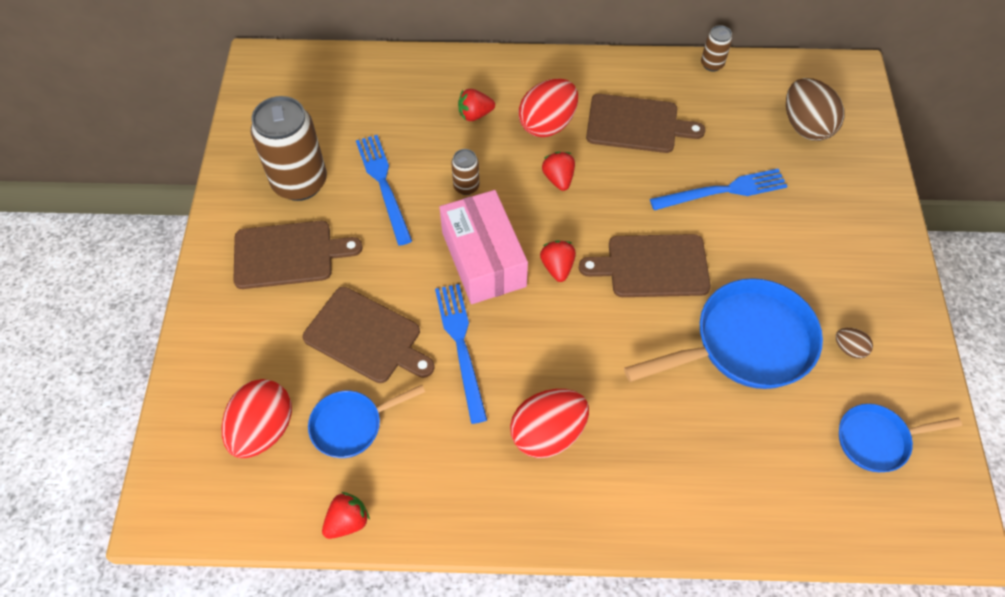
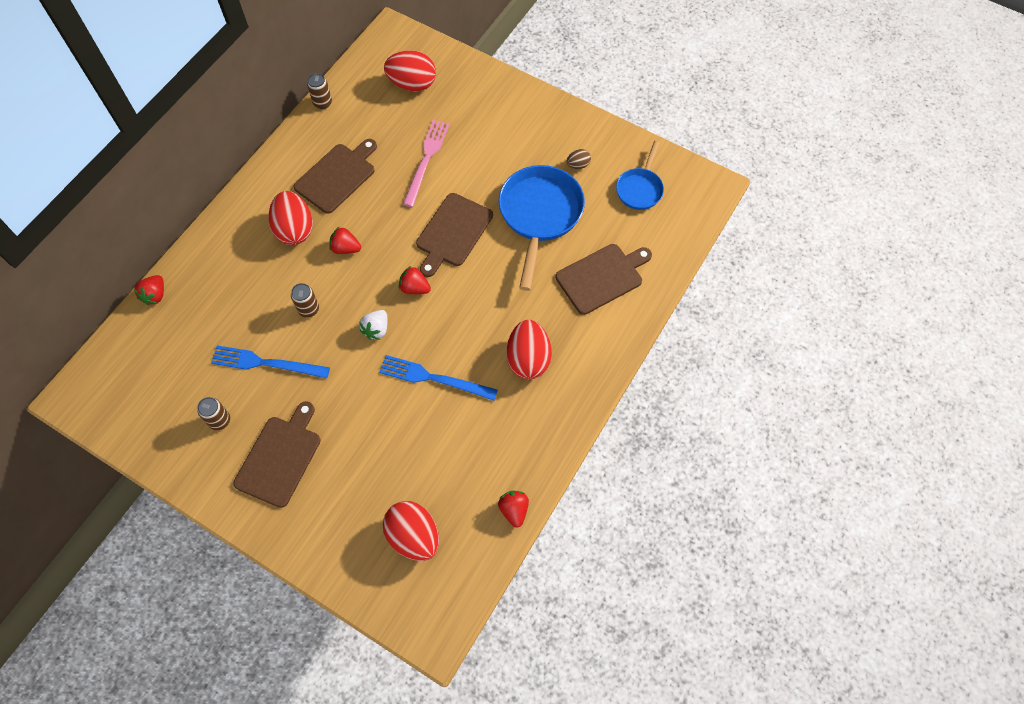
camera: 60 degrees left, 5 degrees up
brown can [251,96,327,201] -> brown can [197,397,230,430], size x0.46
brown cutting board [303,287,435,383] -> brown cutting board moved to [556,244,652,315]
blue pan [308,385,425,458] -> none
pink box [439,190,528,304] -> white strawberry [359,310,388,340]
red strawberry [458,89,495,121] -> red strawberry moved to [134,275,164,305]
blue fork [650,169,787,210] -> pink fork [403,120,450,207]
brown egg [786,78,845,141] -> red egg [384,50,436,92]

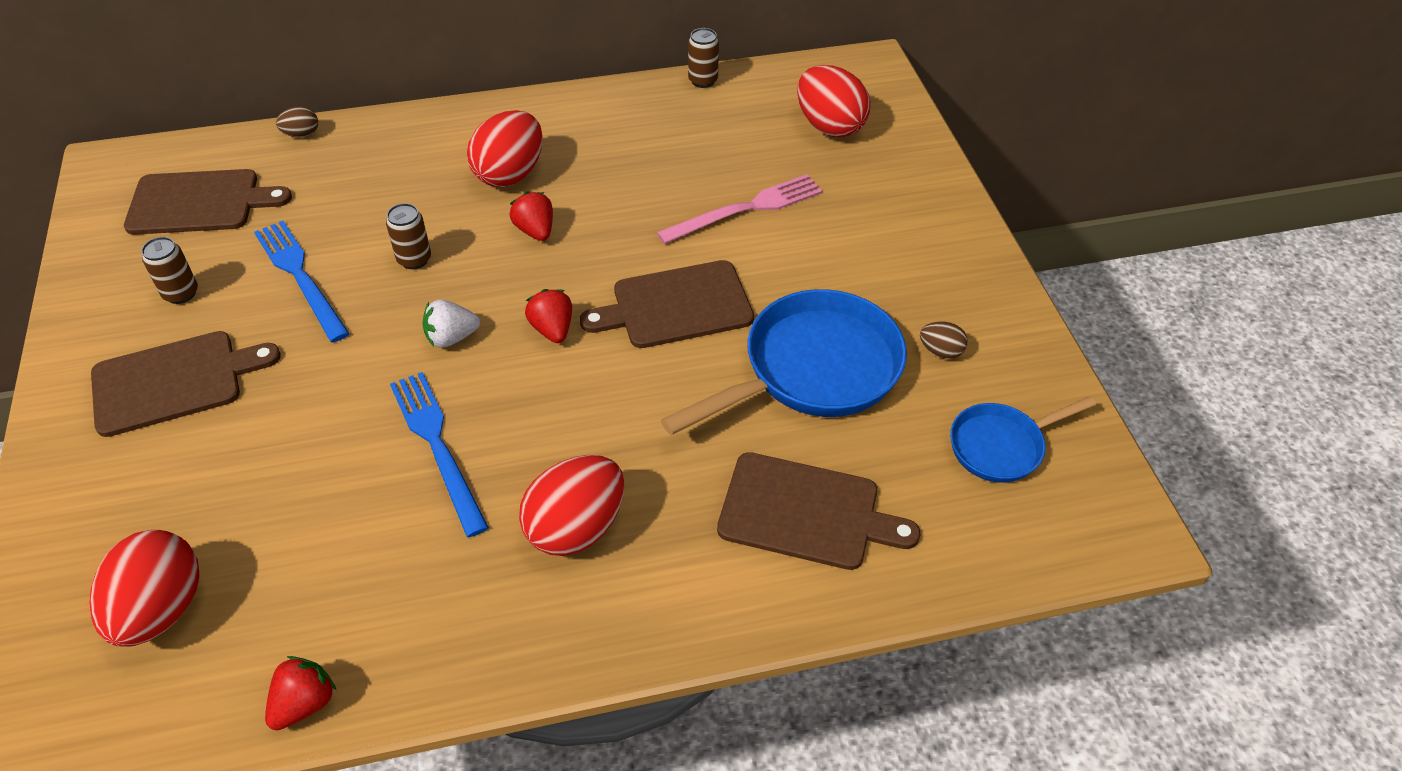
camera: 45 degrees right, 15 degrees down
red strawberry [134,275,164,305] -> brown egg [276,106,318,138]
brown cutting board [294,139,377,214] -> brown cutting board moved to [124,169,292,235]

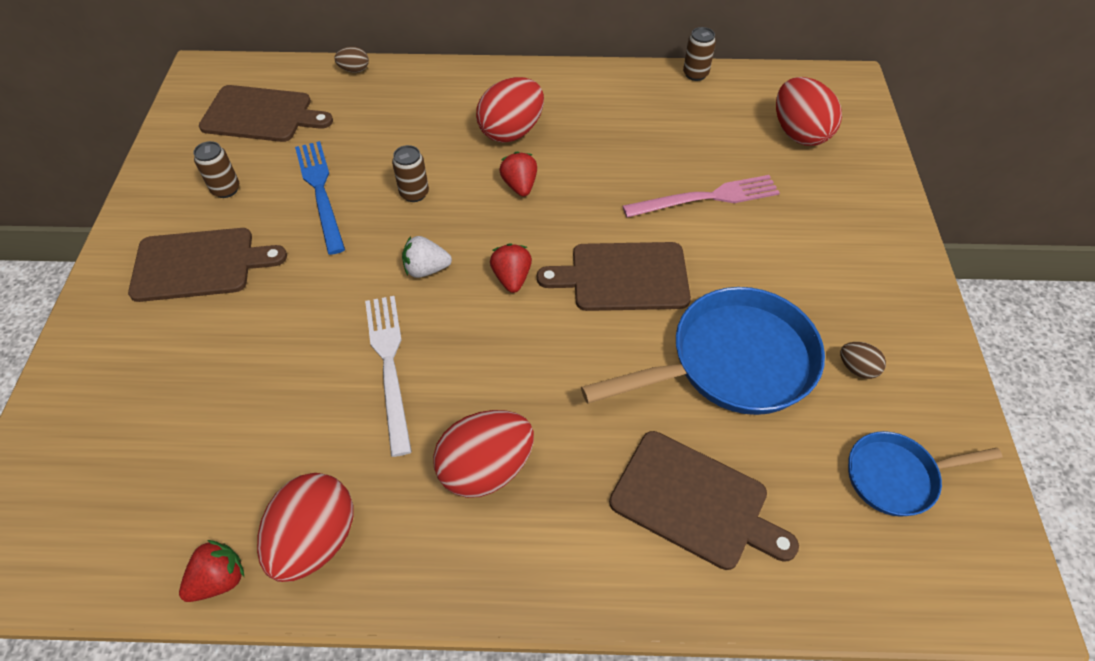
camera: 15 degrees right, 5 degrees up
red egg [89,530,199,647] -> red egg moved to [257,473,354,582]
blue fork [390,372,489,537] -> white fork [365,296,412,457]

